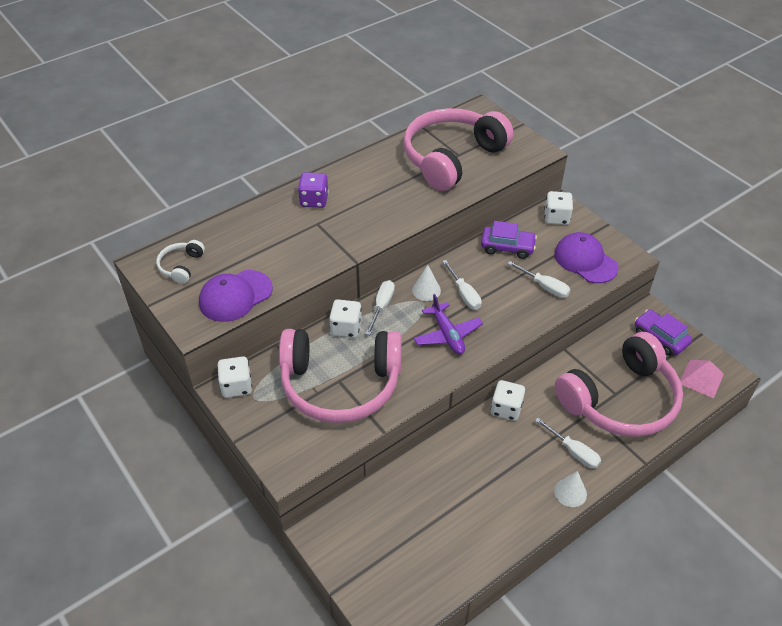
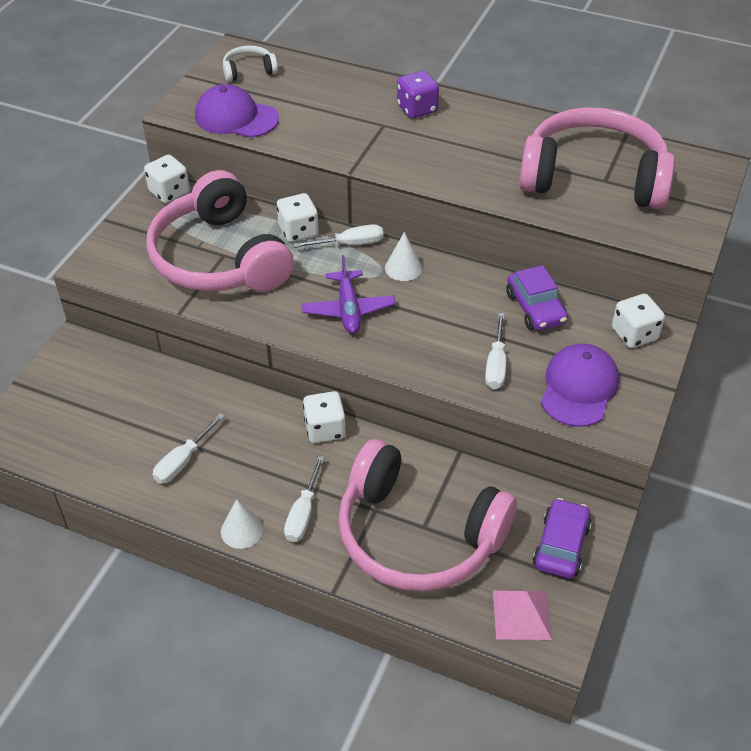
camera: 60 degrees right, 0 degrees up
purple plane [414,294,483,354] -> purple plane turned 45 degrees counterclockwise [302,255,396,334]
white screwdriver [442,260,482,310] -> white screwdriver moved to [153,413,225,484]

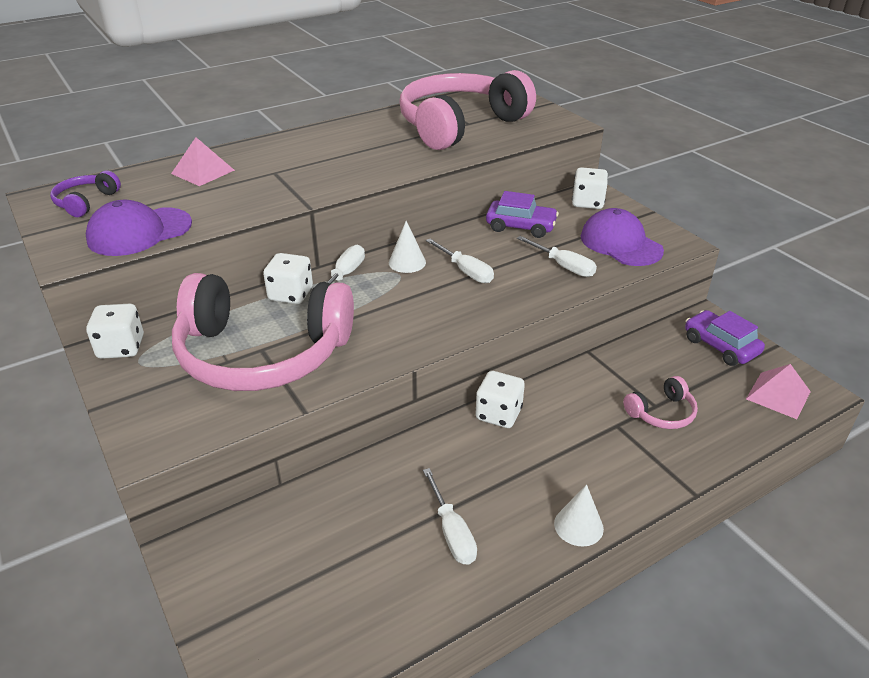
camera: 55 degrees left, 10 degrees down
white headphones [223,46,278,82] -> purple headphones [50,171,121,217]
white screwdriver [284,456,324,542] -> white screwdriver moved to [426,239,494,283]
purple plane [302,255,396,334] -> none
pink headphones [338,439,517,591] -> pink headphones [623,376,698,429], size x0.41
purple dice [397,71,439,119] -> none
none -> pink pyramid [171,137,235,186]

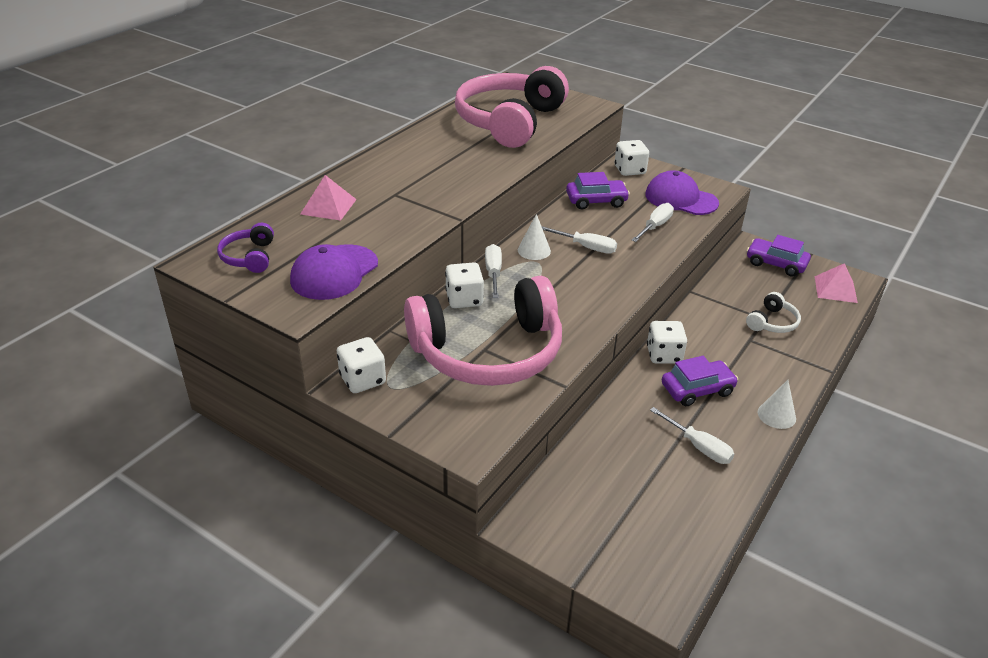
camera: 25 degrees left, 0 degrees up
white screwdriver [517,236,597,277] -> white screwdriver turned 75 degrees counterclockwise [632,203,674,242]
pink headphones [623,376,698,429] -> white headphones [746,292,801,333]
none -> purple car [662,356,738,406]

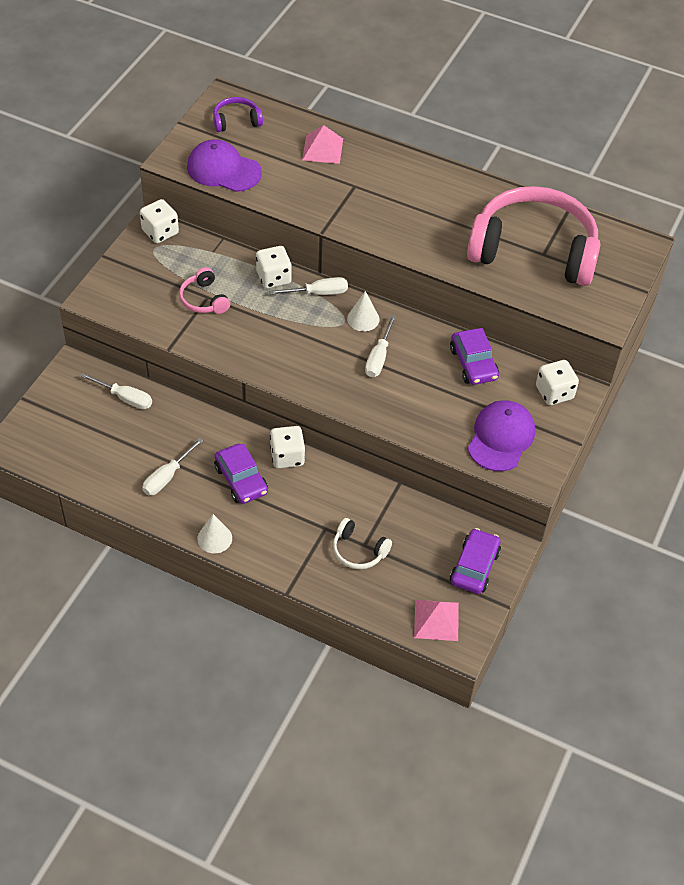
camera: 80 degrees right, 15 degrees up
pink headphones [404,276,562,386] -> pink headphones [179,267,230,314], size x0.41
white screwdriver [632,203,674,242] -> white screwdriver moved to [80,373,152,409]

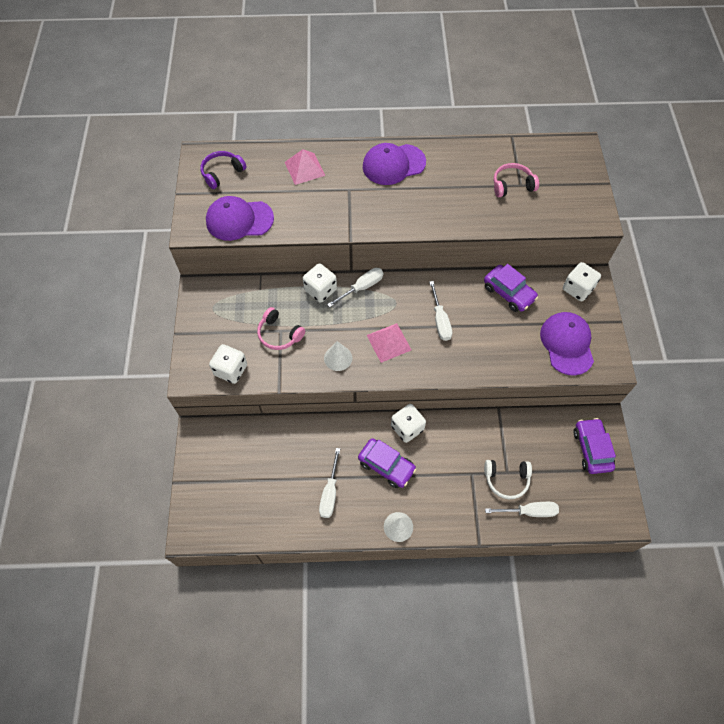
camera: 25 degrees left, 10 degrees up
white screwdriver [80,373,152,409] -> white screwdriver moved to [485,502,559,517]
white dice [140,199,179,243] -> white dice moved to [209,344,247,384]
white cone [347,291,380,331] -> white cone moved to [324,341,352,371]
pink pyramid [414,600,459,641] -> pink pyramid moved to [367,323,411,363]
pink headphones [467,186,601,286] -> pink headphones [493,163,539,197], size x0.41
none -> purple cap [363,143,426,185]

